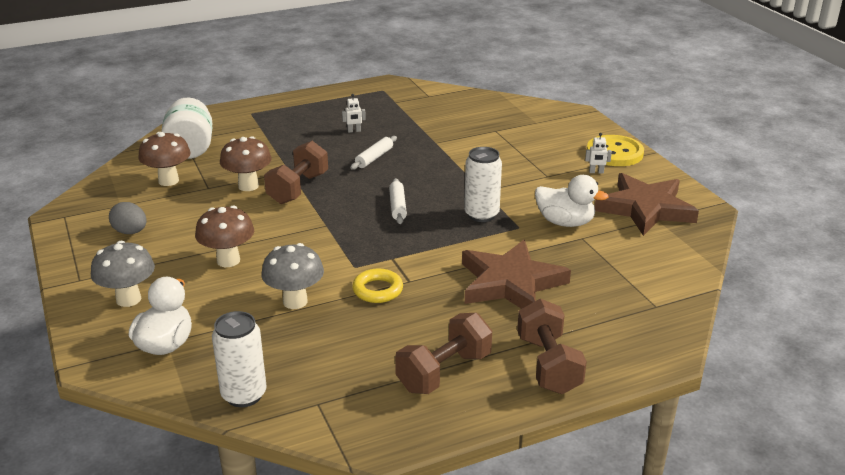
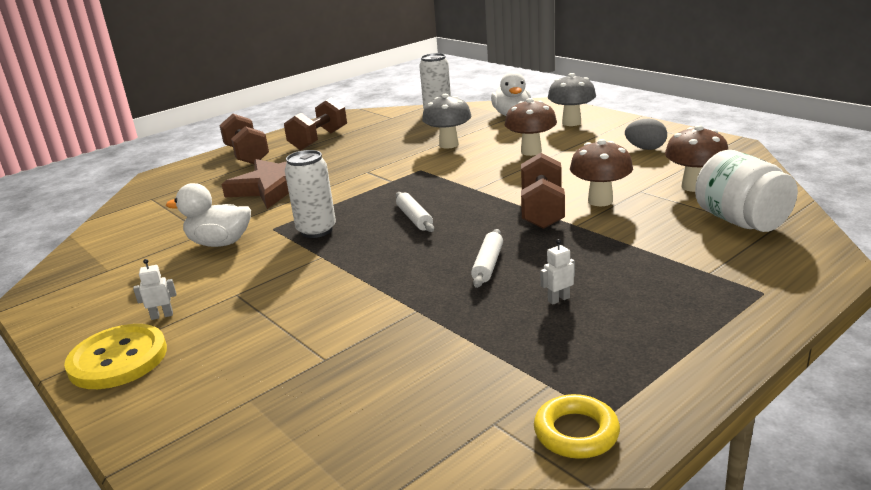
camera: 165 degrees right, 5 degrees down
yellow ring [352,269,403,303] -> yellow ring moved to [534,394,620,459]
brown star [595,173,699,236] -> none

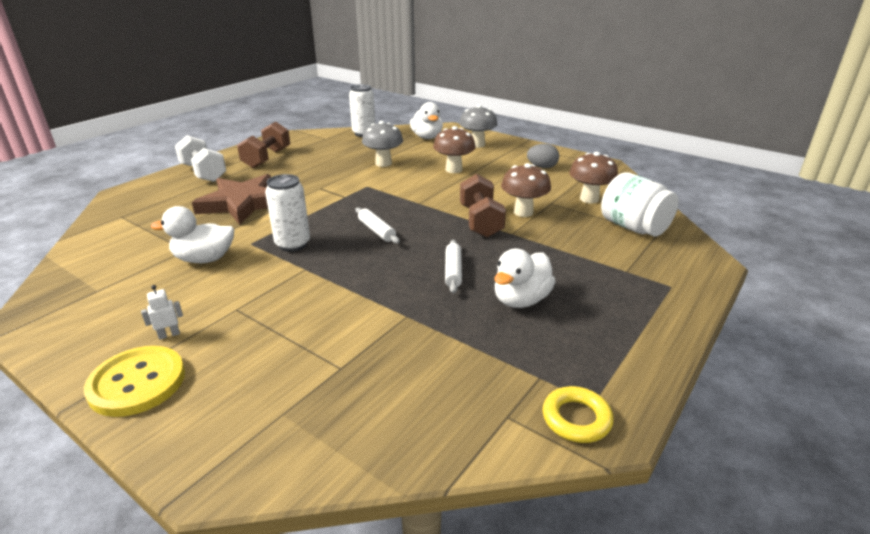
camera: 15 degrees left, 5 degrees up
brown dumbbell [219,114,269,164] -> white dumbbell [175,135,226,182]
white robot [540,239,575,305] -> white duck [494,249,556,308]

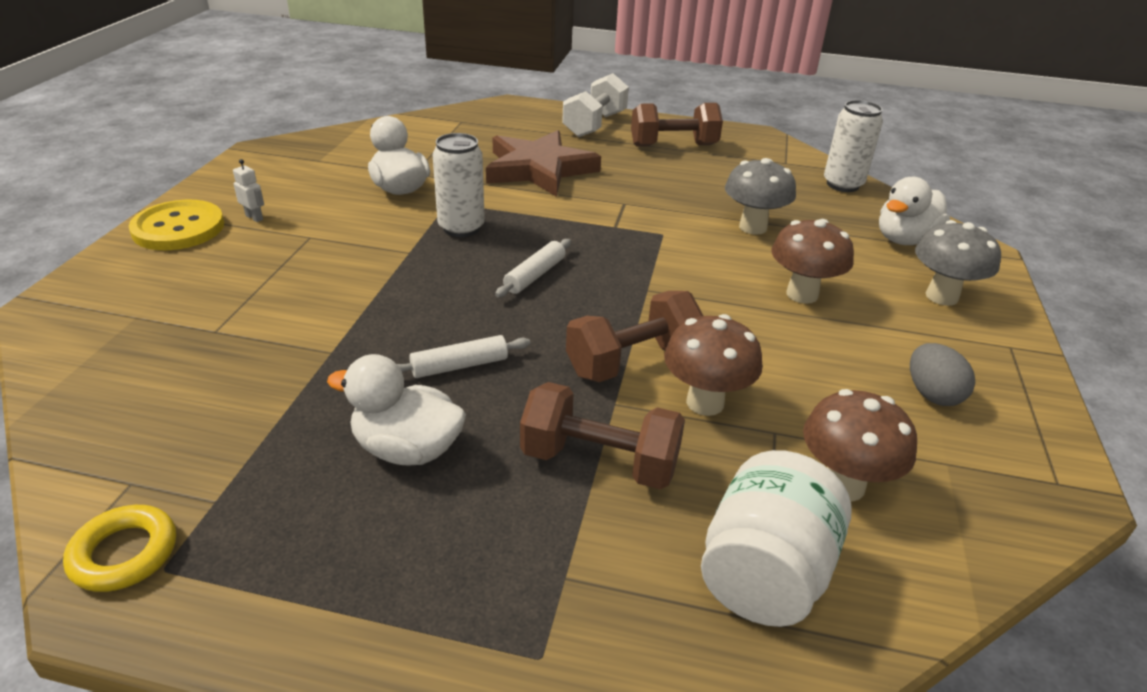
camera: 65 degrees right, 5 degrees up
none -> brown dumbbell [520,382,685,489]

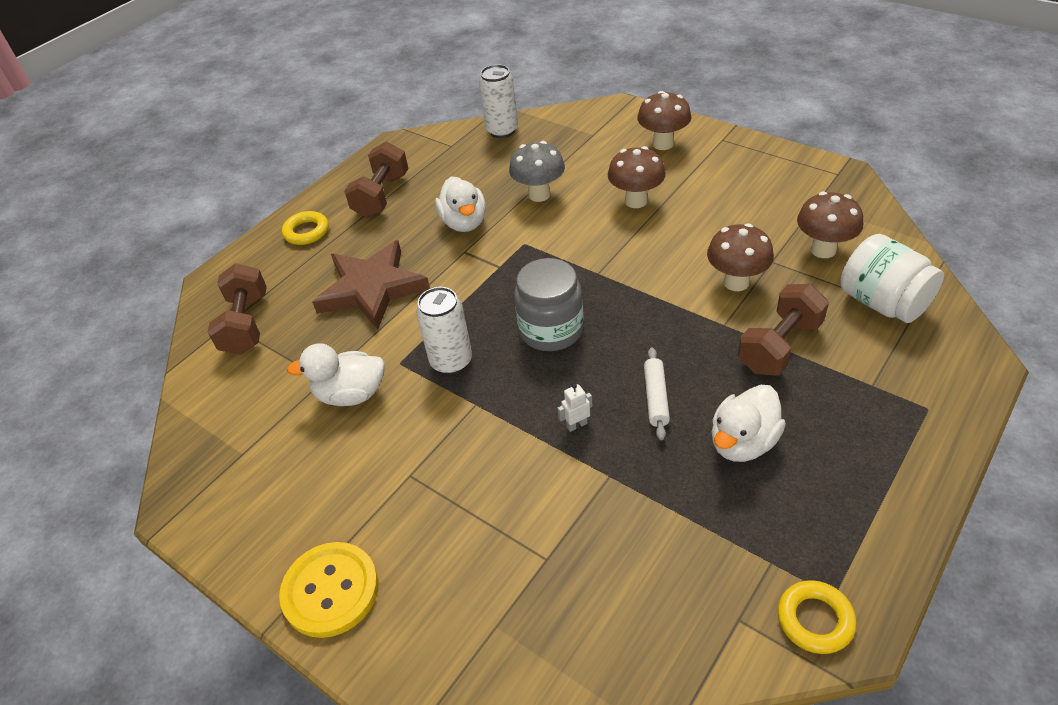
camera: 60 degrees left, 10 degrees up
white robot [233,159,264,222] -> white robot moved to [557,384,592,432]
white rolling pin [495,239,571,297] -> grey jar [514,258,584,351]
white dumbbell [562,73,629,137] -> yellow ring [282,211,329,245]
brown dumbbell [566,291,703,382] -> brown dumbbell moved to [208,263,267,355]
white duck [879,177,950,245] -> white duck moved to [435,176,486,232]
grey egg [910,343,975,406] -> none
grey mushroom [915,220,1001,306] -> brown mushroom [637,91,691,150]

